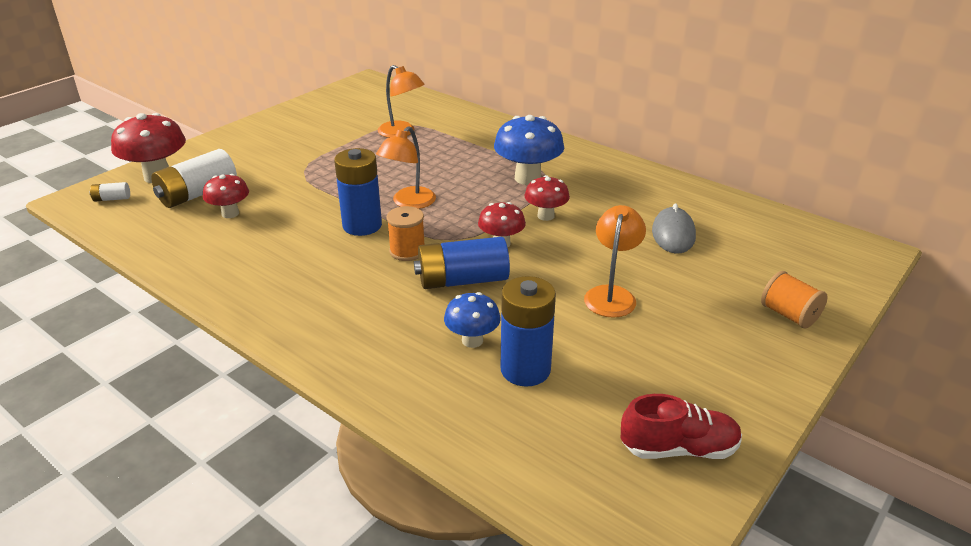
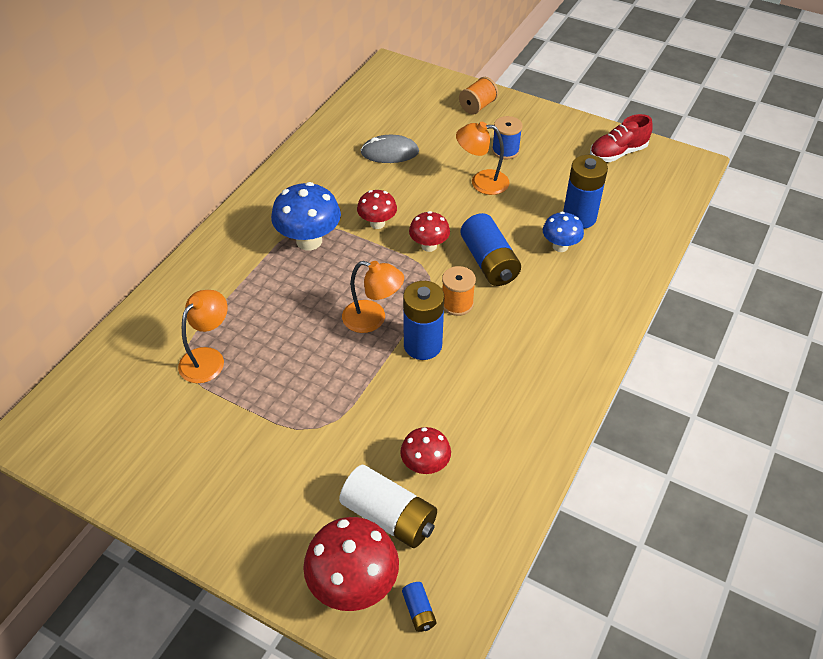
camera: 100 degrees left, 15 degrees up
white battery [90,182,130,202] -> blue battery [402,582,436,632]
red shoe [621,394,742,459] -> red shoe turned 105 degrees counterclockwise [590,114,653,162]
none -> blue spool [492,116,523,159]

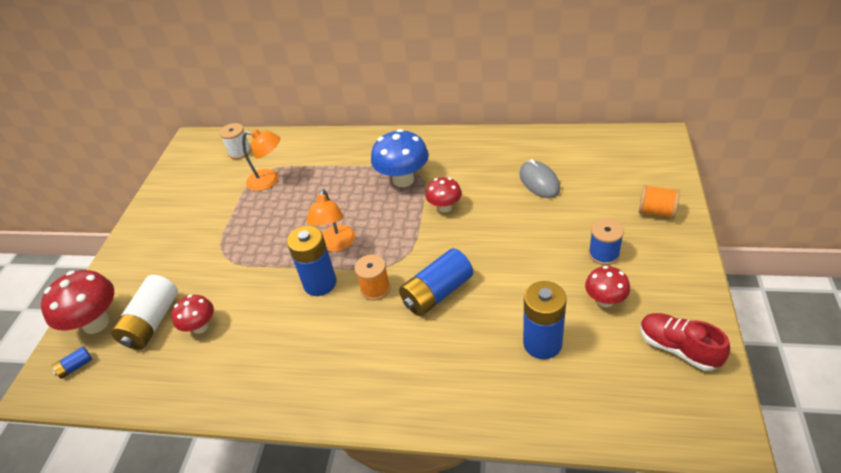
camera: 75 degrees right, 5 degrees down
red mushroom [409,211,450,252] -> red mushroom moved to [585,266,630,307]
orange lamp [456,122,510,195] -> none
blue mushroom [543,212,584,252] -> none
none -> white spool [220,123,251,159]

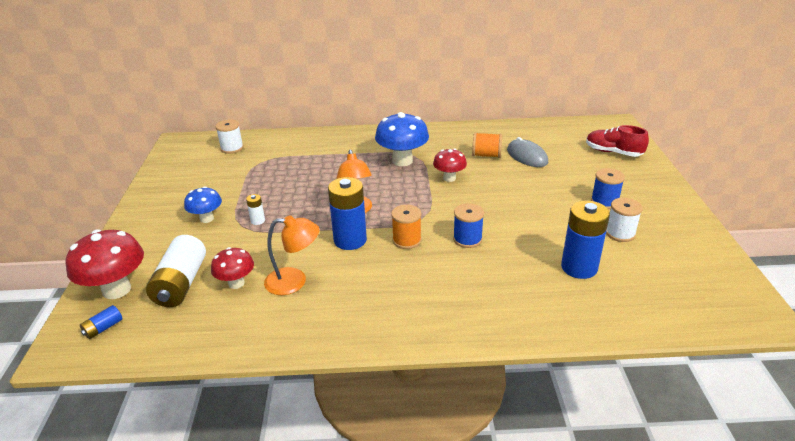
camera: 15 degrees left, 10 degrees down
orange lamp [242,129,280,191] -> orange lamp moved to [264,215,320,295]
blue battery [399,248,473,316] -> blue spool [453,203,484,248]
red mushroom [585,266,630,307] -> white spool [606,198,643,242]
orange spool [639,185,680,219] -> orange spool moved to [472,132,502,158]
red shoe [640,313,730,371] -> red shoe moved to [586,125,649,157]
none -> blue mushroom [184,186,222,223]
none -> white battery [246,194,265,225]

